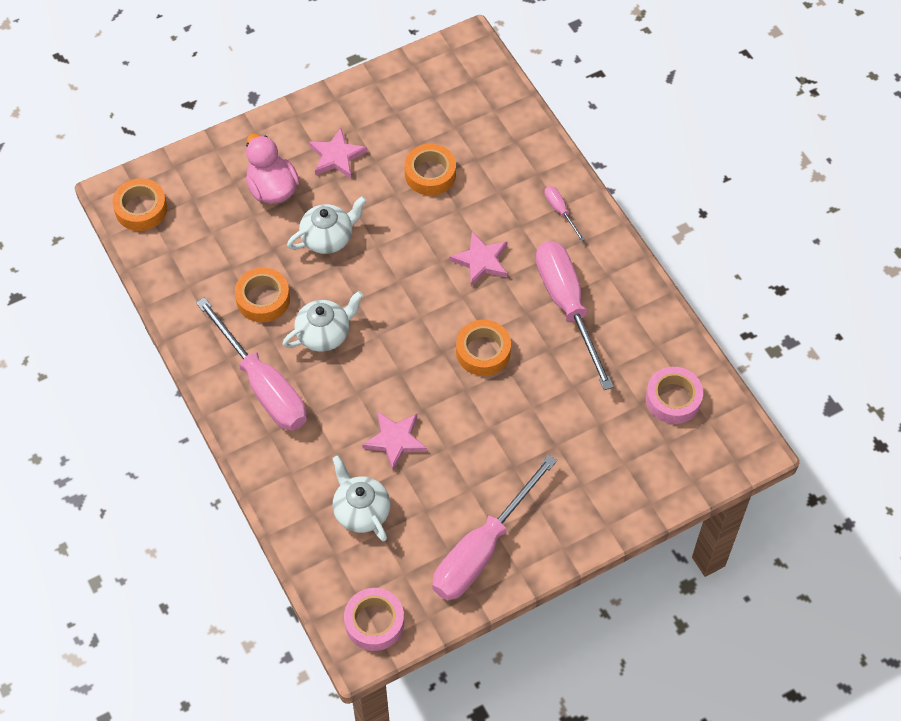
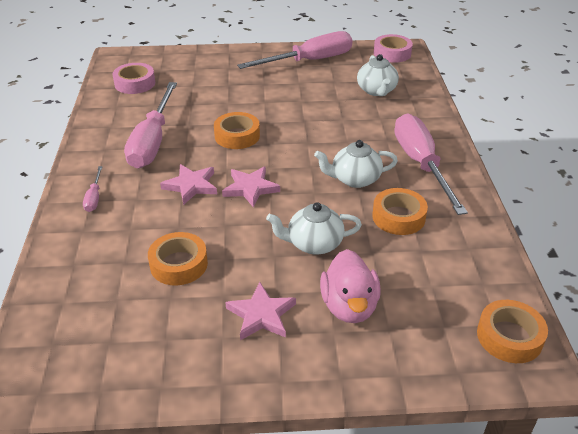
camera: 155 degrees left, 20 degrees down
pink star [362,412,427,471] -> pink star moved to [222,167,280,208]

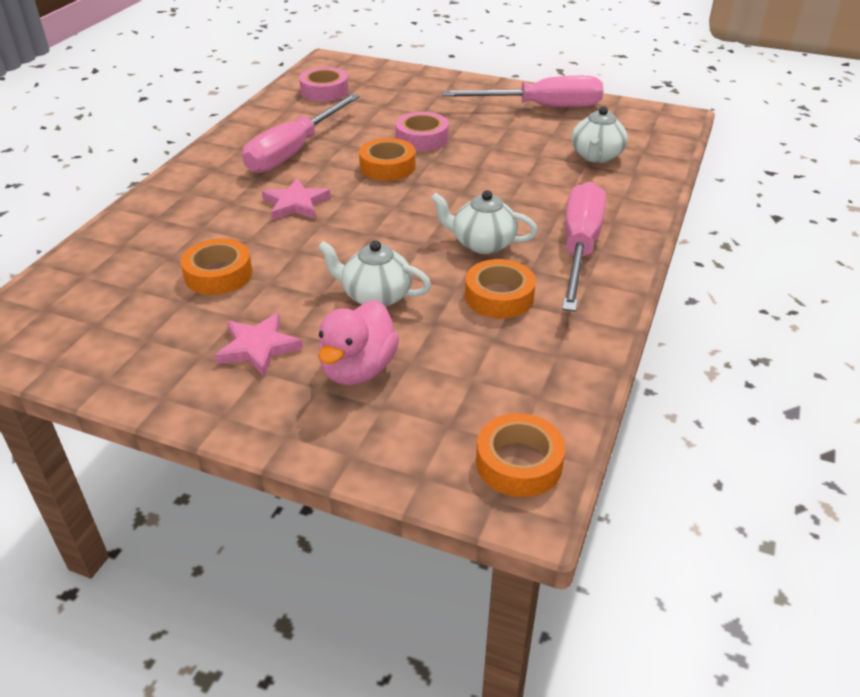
camera: 25 degrees right, 0 degrees up
pink screwdriver [83,166,103,212] -> none
pink star [222,167,280,208] -> none
pink tape [374,34,413,63] -> pink tape moved to [395,112,449,151]

